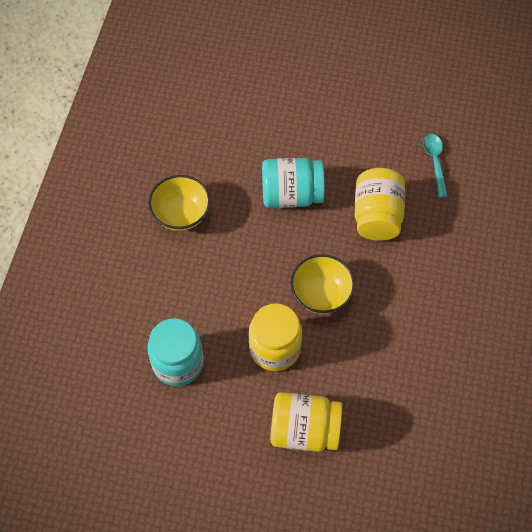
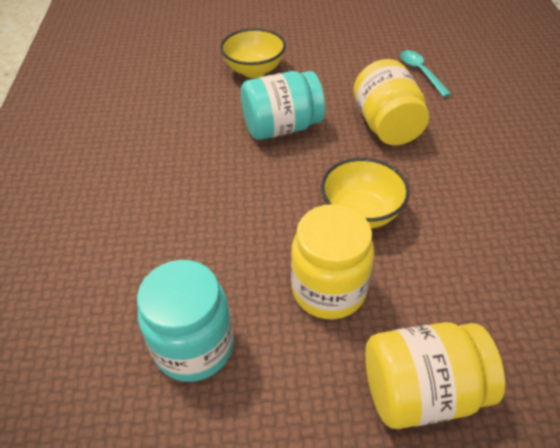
camera: 15 degrees left, 15 degrees down
yellow bowl [149,175,210,231] -> yellow bowl moved to [220,28,286,78]

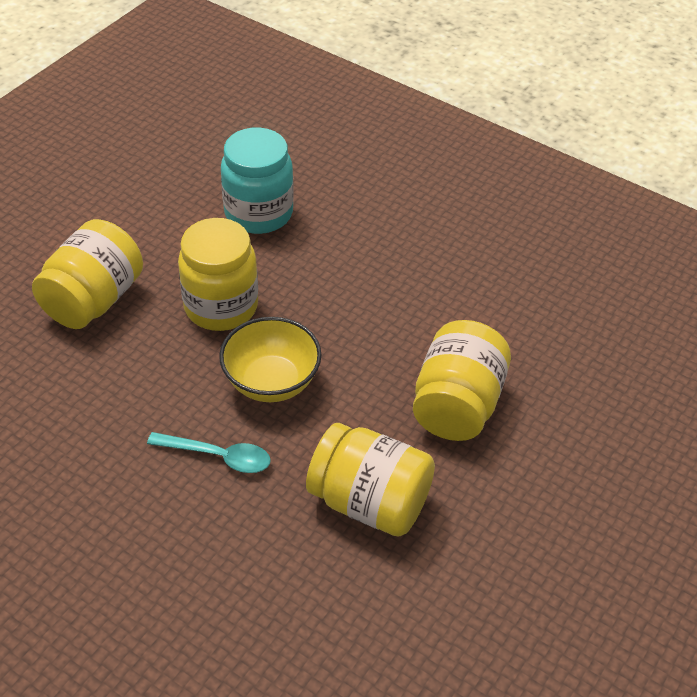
camera: 125 degrees right, 0 degrees up
yellow bowl [220,28,286,78] -> none
turquoise jar [241,71,325,140] -> yellow jar [413,320,511,441]
turquoise spoon [400,50,451,97] -> turquoise spoon moved to [147,432,271,473]

